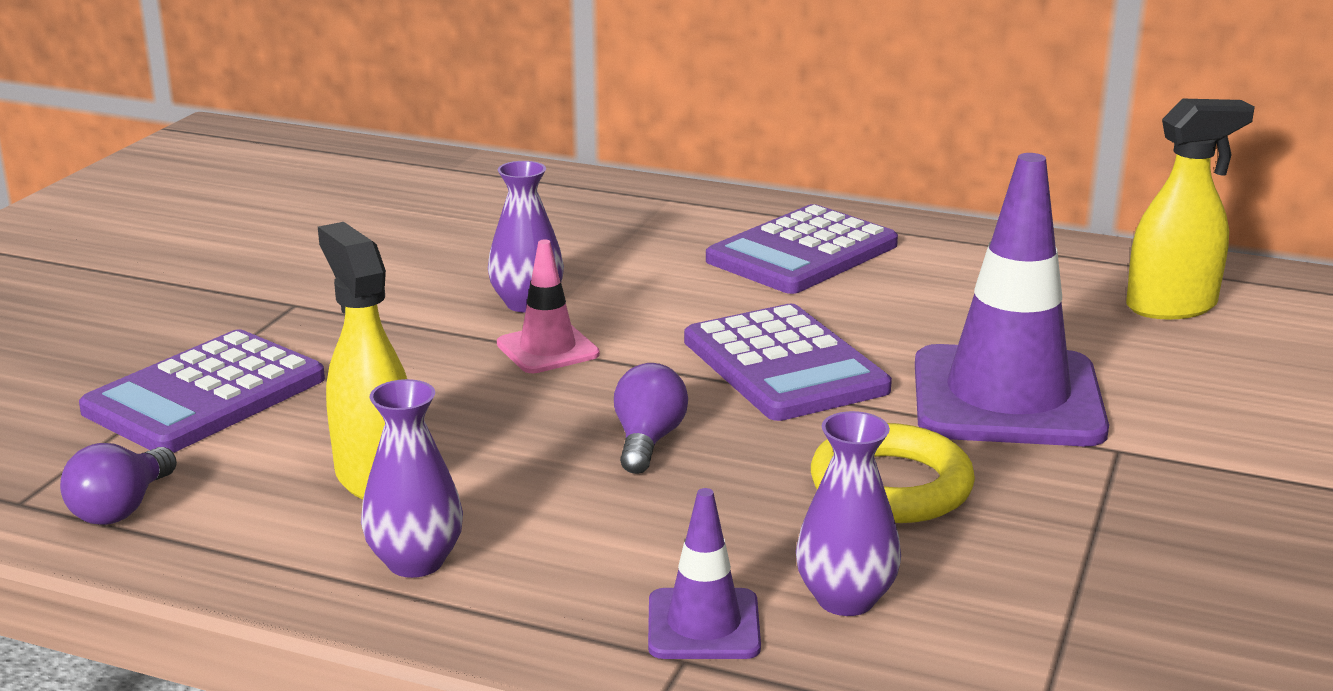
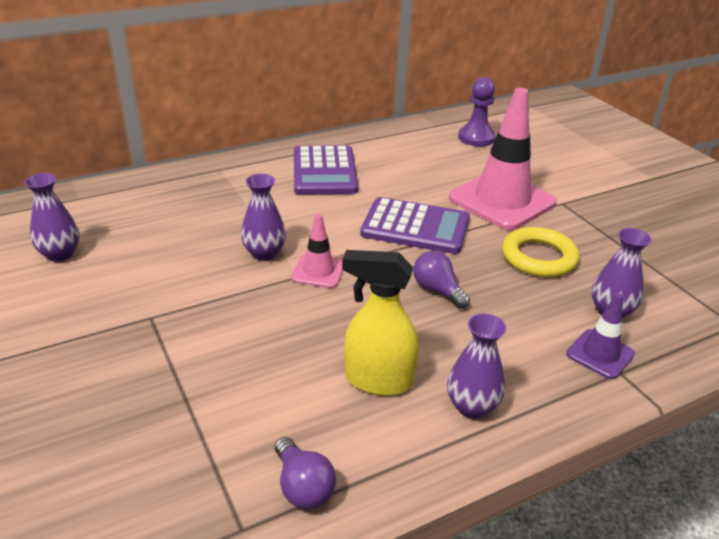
camera: 50 degrees left, 10 degrees up
purple calculator [79,329,325,453] -> none
purple traffic cone [915,153,1109,446] -> pink traffic cone [449,88,557,230]
yellow spray bottle [1126,98,1255,320] -> purple pawn [458,77,496,147]
none -> purple vase [24,173,79,262]

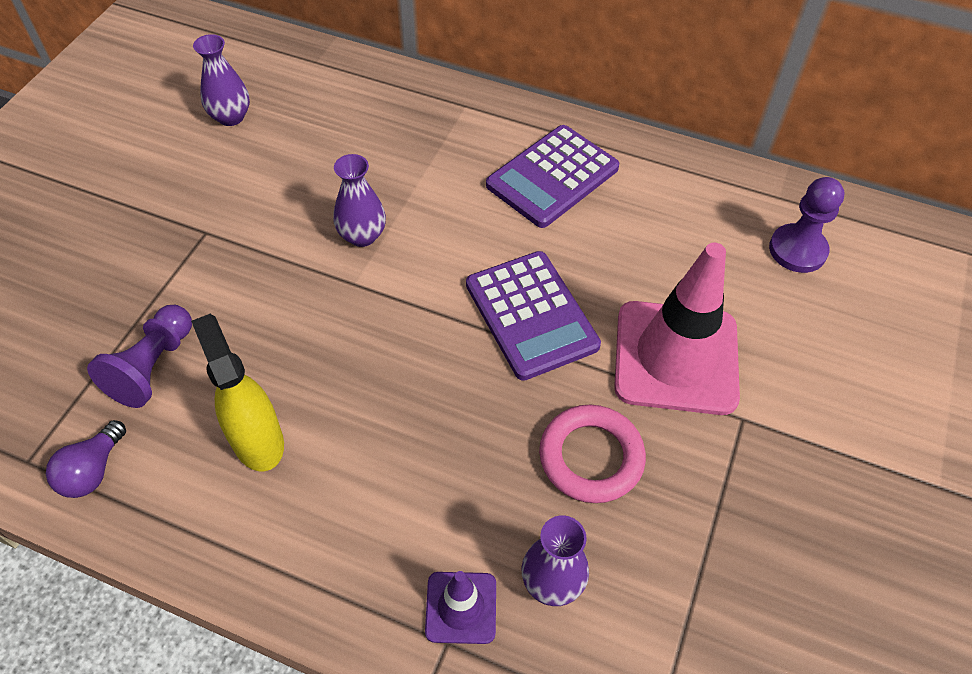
camera: 50 degrees right, 20 degrees up
pink traffic cone [291,214,343,288] -> none
purple light bulb [413,251,470,309] -> none
purple vase [447,314,506,419] -> none
yellow ring [502,227,579,277] -> pink ring [539,405,646,503]
none -> purple pawn [87,305,192,408]

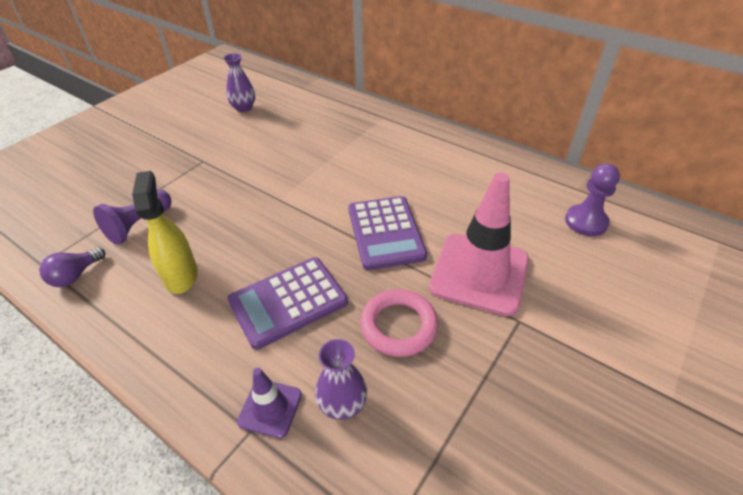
camera: 15 degrees right, 10 degrees down
purple vase [333,154,386,247] -> none
purple calculator [486,125,619,228] -> purple calculator moved to [228,257,348,350]

